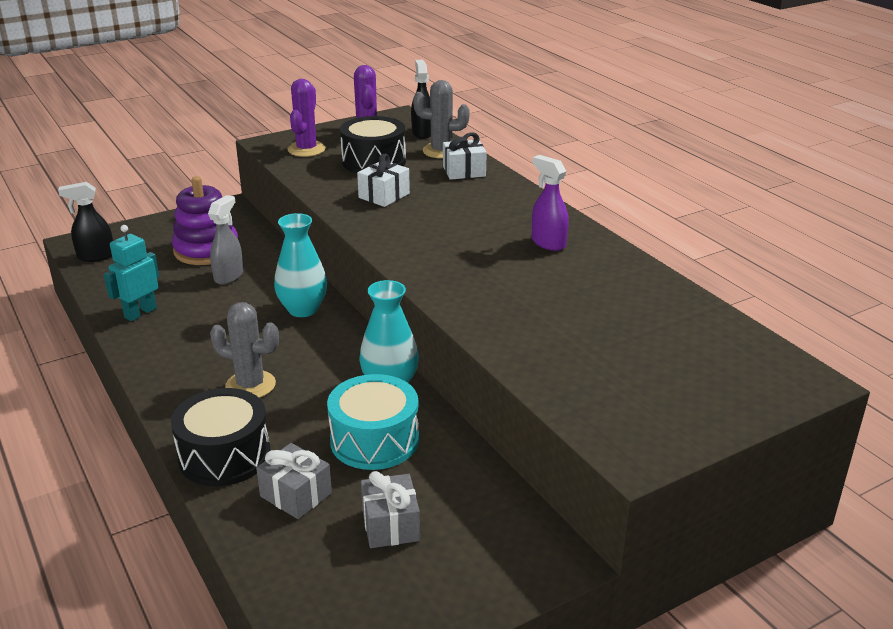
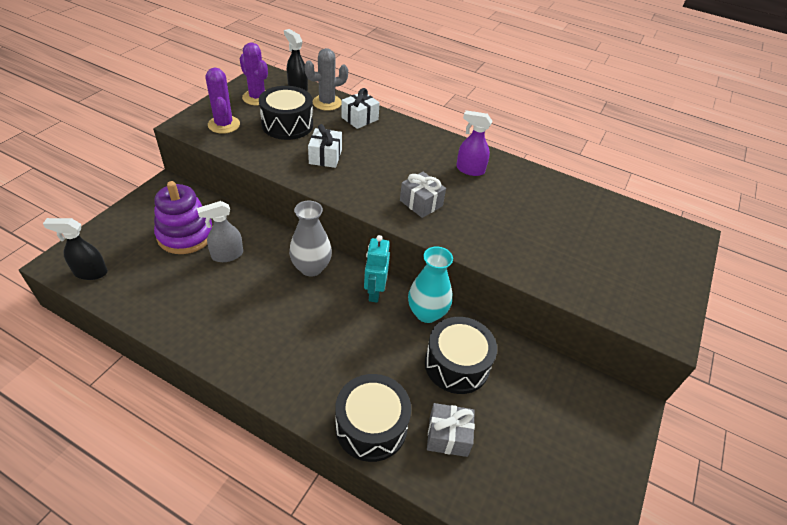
camera: 35 degrees left, 15 degrees up
black spray bottle [58,182,113,262] -> black spray bottle turned 45 degrees clockwise [43,218,108,280]
turquoise robot [104,225,159,321] -> turquoise robot moved to [364,235,390,303]
grey spray bottle [208,195,243,285] -> grey spray bottle turned 105 degrees counterclockwise [197,201,243,262]
grey cactus [210,302,279,398] -> none
turquoise vase [274,213,327,317] -> grey vase [289,201,332,277]
turquoise drum [327,374,419,470] -> black drum [425,317,497,394]
grey gift [361,471,420,548] -> grey gift moved to [400,172,446,218]

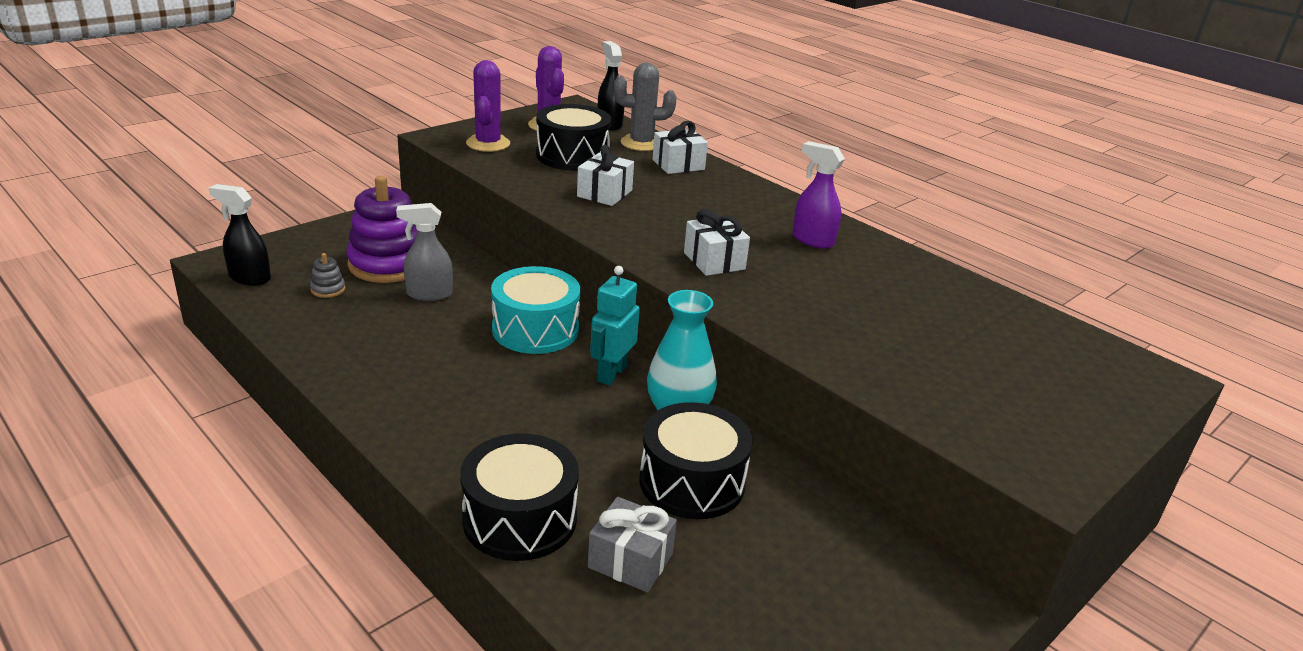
camera: 20 degrees right, 15 degrees down
grey vase [289,201,332,277] -> turquoise drum [491,266,580,354]
grey gift [400,172,446,218] -> white gift [684,209,750,276]
none -> grey stacking toy [310,253,345,298]

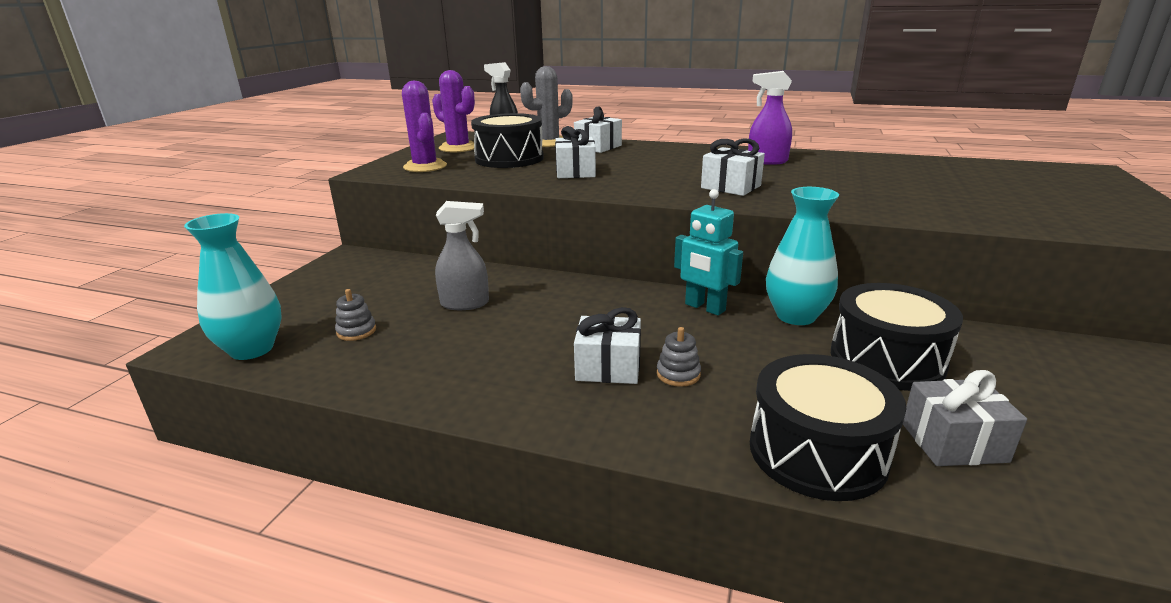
camera: 25 degrees left, 5 degrees down
black spray bottle [209,184,271,286] -> turquoise vase [184,213,281,360]
purple stacking toy [346,176,417,283] -> none
grey spray bottle [396,203,453,301] -> grey spray bottle turned 150 degrees counterclockwise [435,201,489,310]
turquoise drum [491,266,580,354] -> none
turquoise robot [590,266,640,385] -> turquoise robot turned 45 degrees counterclockwise [674,189,743,316]
none -> white gift [574,307,641,384]
none -> grey stacking toy [657,327,701,387]

